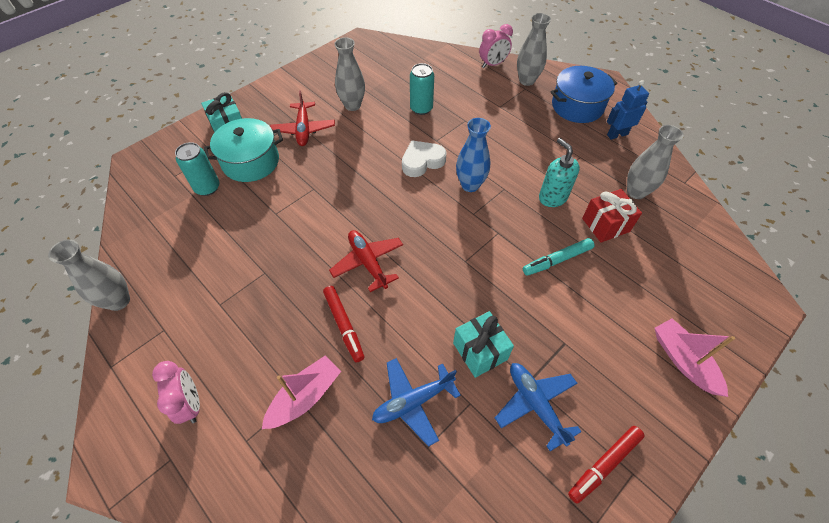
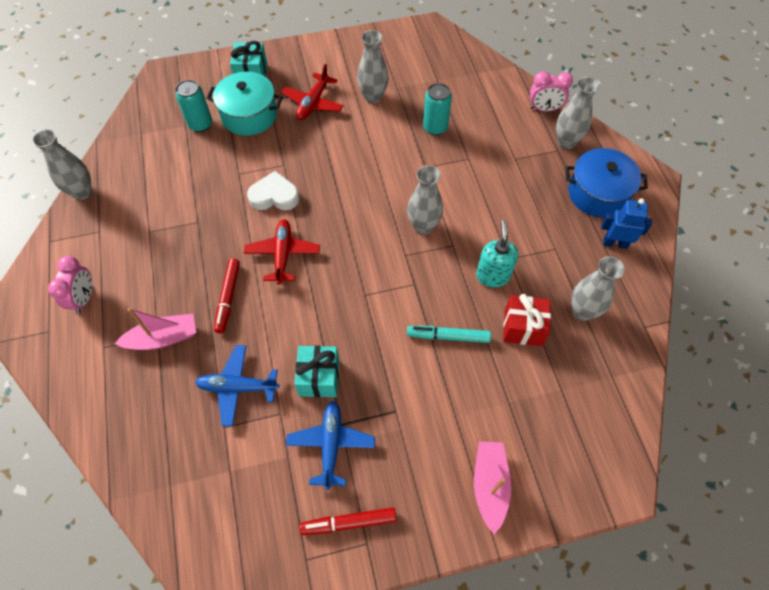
camera: 30 degrees right, 5 degrees up
white heart [402,140,446,177] -> white heart moved to [247,171,299,210]
blue vase [456,118,491,192] -> grey vase [407,165,443,235]

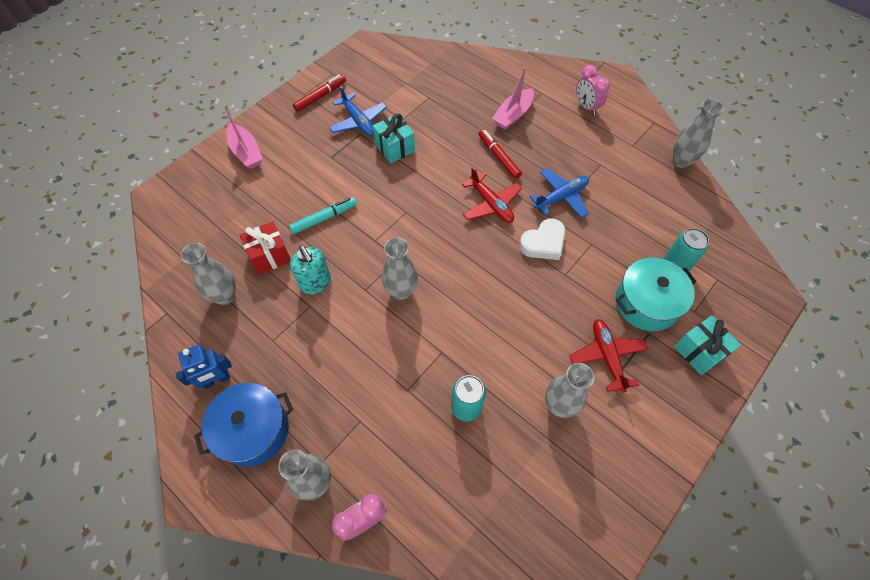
camera: 145 degrees right, 0 degrees up
blue plane [195,345,279,427] -> blue plane moved to [529,168,589,218]

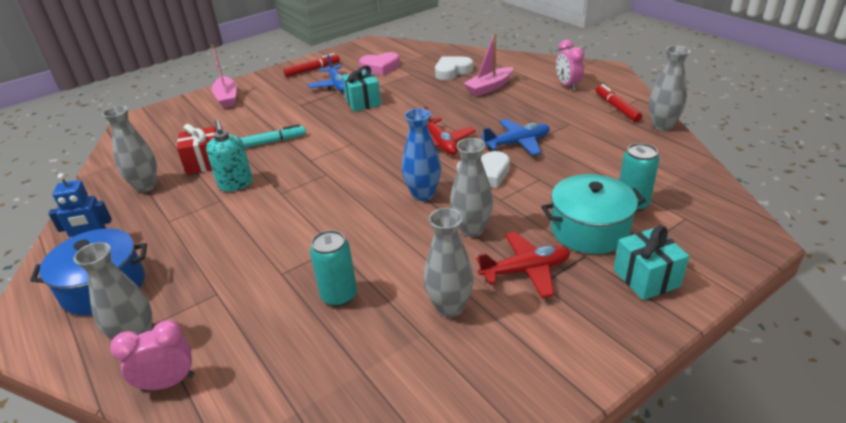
camera: 15 degrees right, 25 degrees down
grey vase [382,237,418,300] -> grey vase moved to [450,138,493,237]
red marker [478,129,522,179] -> red marker moved to [596,84,642,122]
red plane [570,319,648,393] -> red plane turned 75 degrees clockwise [476,232,570,298]
none -> pink heart [359,52,400,75]
none -> blue vase [402,108,441,201]
none -> white heart [435,57,473,80]

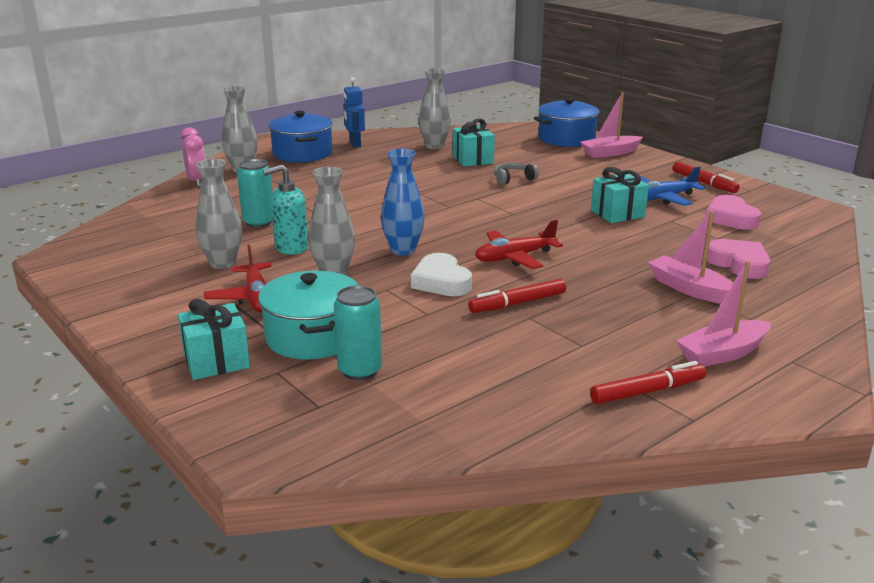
camera: 85 degrees right, 10 degrees down
red gift [177,124,216,175] -> turquoise gift [453,118,495,167]
turquoise soap dispenser [206,120,253,191] -> turquoise soap dispenser moved to [263,164,309,255]
turquoise marker [240,124,306,148] -> grey headphones [494,163,539,185]
white heart [435,57,473,80] -> pink heart [707,239,770,279]
blue plane [480,119,550,156] -> red marker [468,279,566,313]
pink clock [556,40,585,91] -> pink boat [676,261,771,367]
grey vase [649,46,690,131] -> none
none -> blue pot [534,98,602,147]

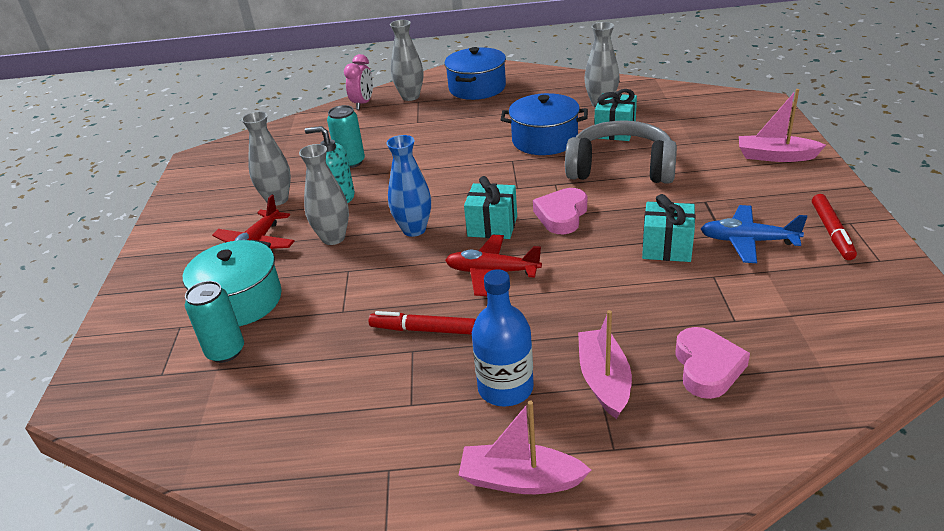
camera: 40 degrees right, 10 degrees up
turquoise gift [178,299,250,380] -> turquoise gift moved to [464,176,517,239]
blue robot [343,77,365,148] -> none
white heart [411,253,472,296] -> none
grey headphones [494,163,539,185] -> grey headphones [565,120,677,184], size x2.31
blue pot [534,98,602,147] -> blue pot moved to [501,93,588,155]
red marker [590,361,706,404] -> none
pink heart [706,195,761,230] -> pink heart moved to [533,188,587,234]
none -> blue bottle [472,269,534,407]

